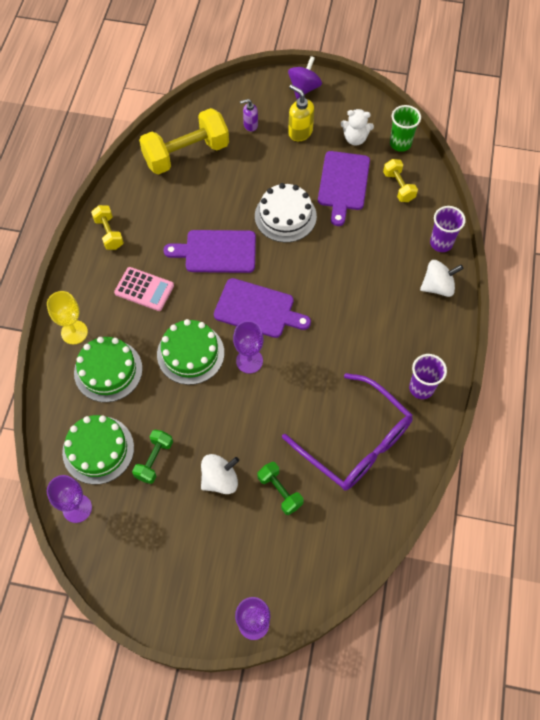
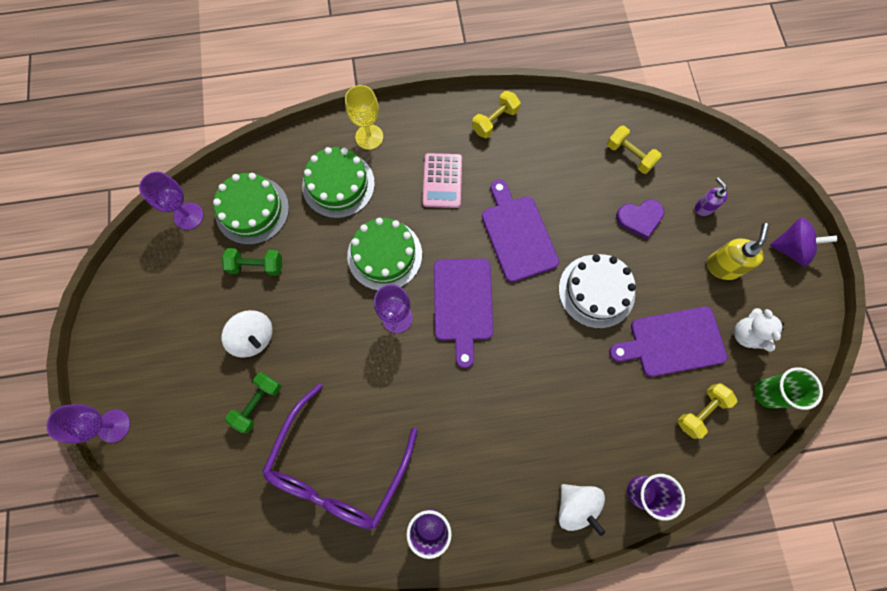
camera: 70 degrees right, 10 degrees up
yellow dumbbell [139,108,229,175] -> yellow dumbbell [607,126,661,174], size x0.51
none -> purple heart [616,199,664,239]

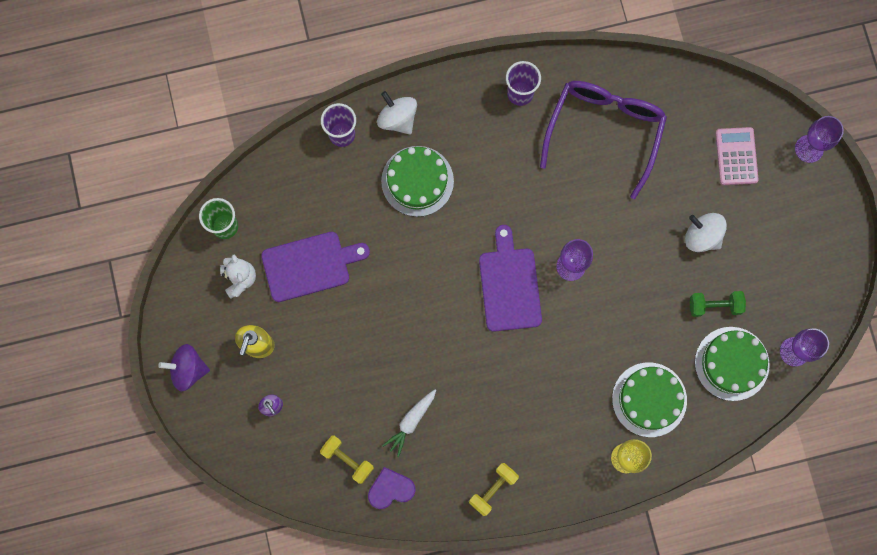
camera: 175 degrees right, 5 degrees up
green dumbbell [225,372,281,433] -> none
green cake [347,218,422,291] -> green cake moved to [381,146,454,217]
pink calculator [423,153,462,208] -> pink calculator moved to [715,127,759,185]
purple cutting board [482,179,559,282] -> none
white cake [559,254,636,328] -> none
purple heart [616,199,664,239] -> purple heart moved to [368,467,416,509]
yellow dumbbell [678,383,737,439] -> none
none -> white carrot [382,390,436,457]

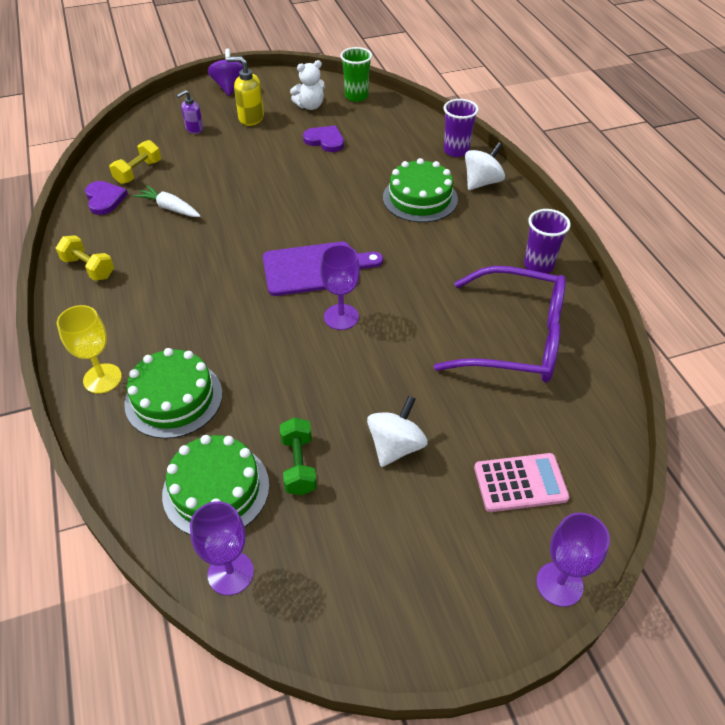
camera: 85 degrees right, 30 degrees down
purple cutting board [261,232,370,302] -> purple heart [303,126,344,152]

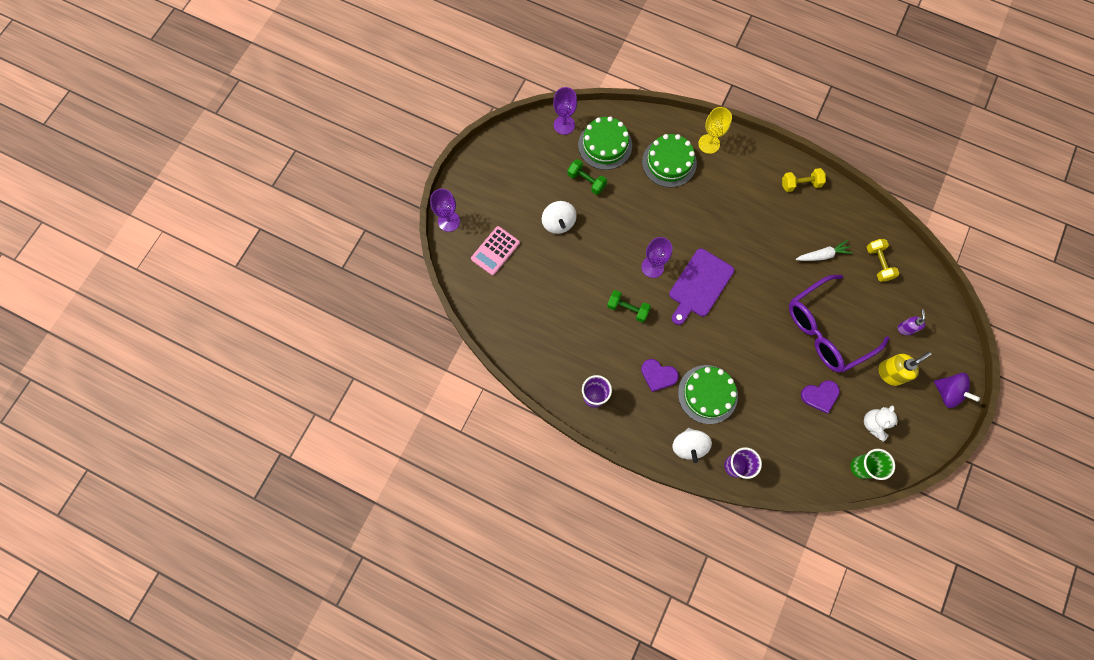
camera: 135 degrees right, 25 degrees up
purple heart [85,181,128,215] -> purple heart moved to [641,359,679,392]
purple glasses [434,266,566,383] -> purple glasses moved to [789,275,890,373]
none -> green dumbbell [607,290,651,323]

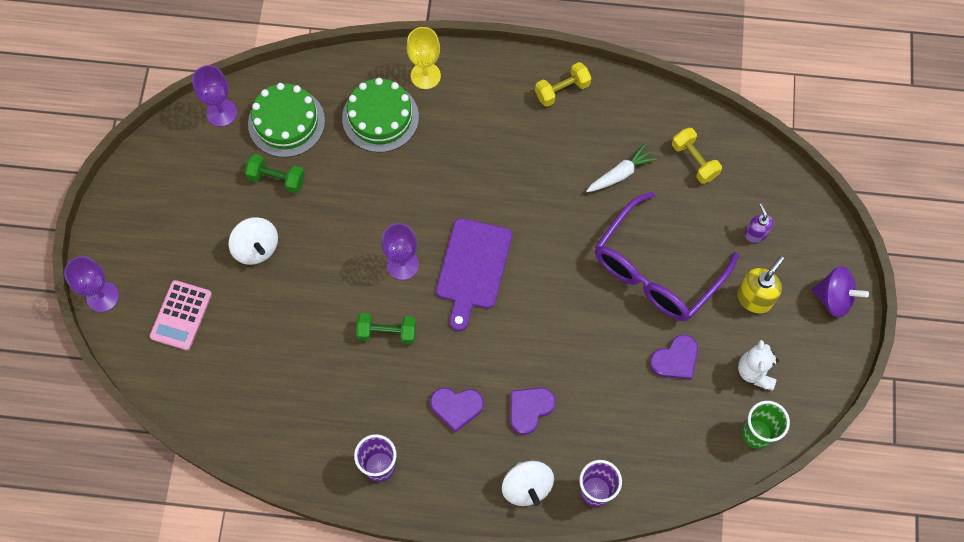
camera: 20 degrees left, 5 degrees down
green cake [678,365,738,424] -> purple heart [510,388,556,435]

